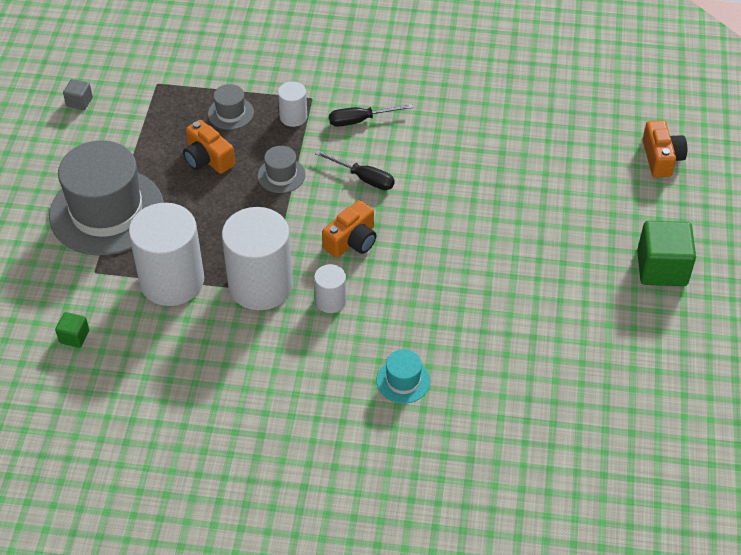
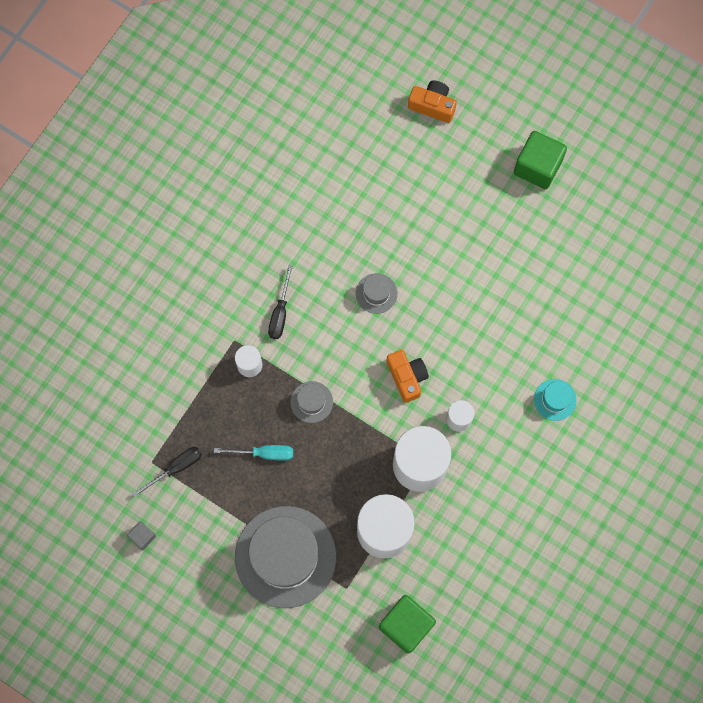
camera: 65 degrees left, 25 degrees up
green cube [55,312,89,348] -> green cube [379,595,436,654], size x2.05
orange camera [183,120,235,174] -> turquoise screwdriver [214,445,293,461]
grey hat [208,84,254,130] -> grey hat moved to [356,273,398,314]
black screwdriver [315,150,395,190] -> black screwdriver moved to [132,447,202,497]

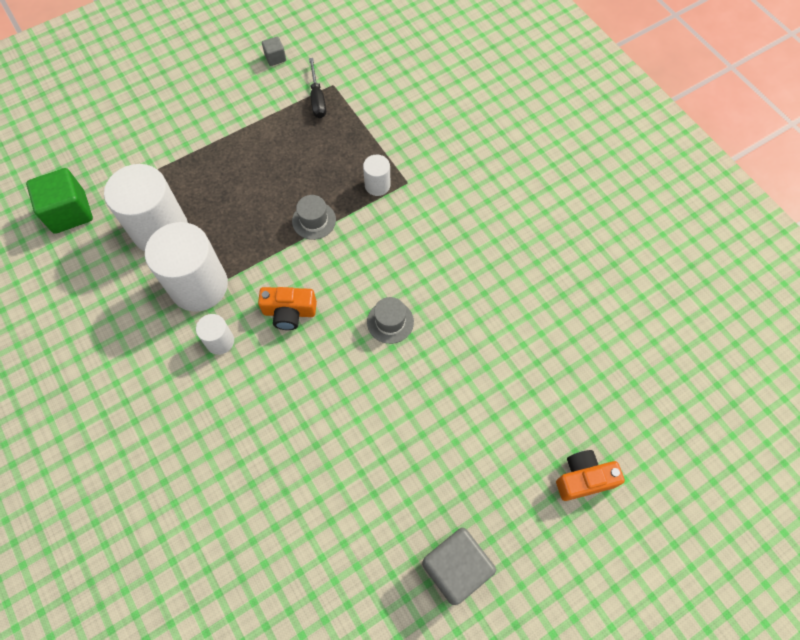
camera: 115 degrees right, 10 degrees down
turquoise screwdriver [214,445,293,461] -> none
grey hat [235,506,336,608] -> none
black screwdriver [268,265,293,339] -> none
orange camera [408,80,457,123] -> orange camera turned 150 degrees counterclockwise [556,450,625,501]
green cube [514,131,567,190] -> grey cube [422,528,496,605]
turquoise hat [534,379,577,421] -> none

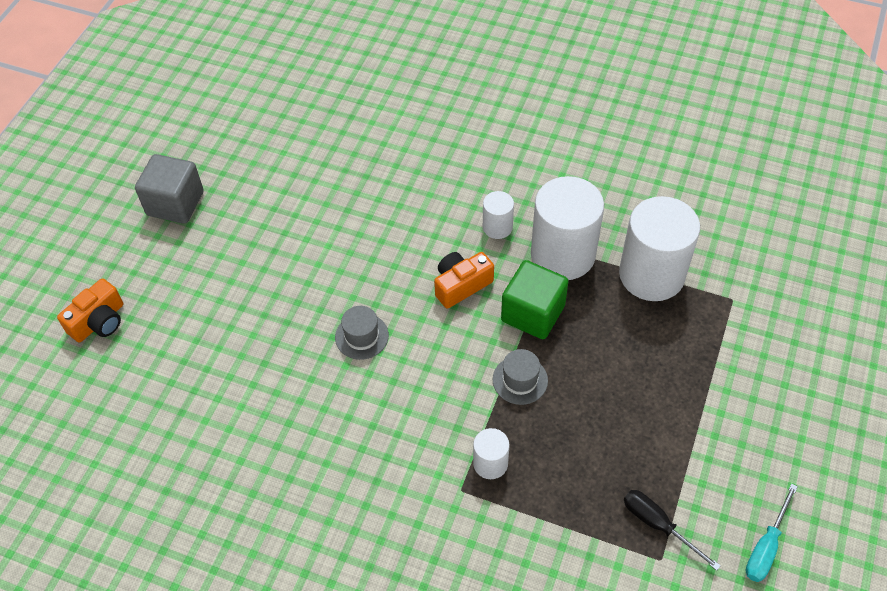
camera: 145 degrees right, 10 degrees down
green cube [26,168,93,234] -> green cube moved to [501,260,569,339]
grey cube [262,37,286,66] -> turquoise screwdriver [746,484,798,582]

